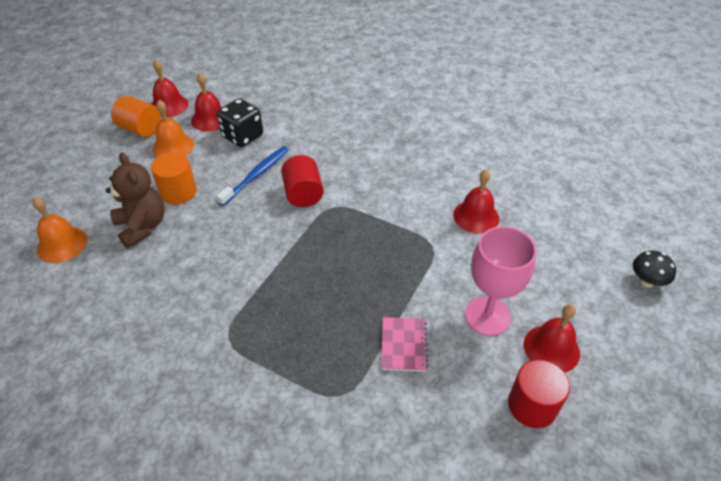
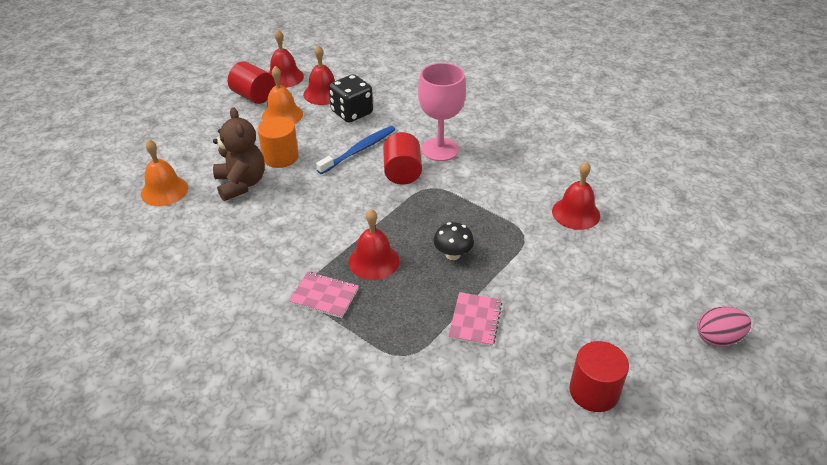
camera: 10 degrees right, 5 degrees down
orange cylinder [111,96,161,137] -> red cylinder [228,61,275,104]
pink goblet [465,226,537,336] -> pink goblet moved to [418,63,466,161]
red bell [524,304,580,373] -> red bell moved to [348,209,400,280]
black mushroom [633,251,676,288] -> black mushroom moved to [434,222,474,260]
none -> pink notebook [289,272,359,318]
none -> pink egg [697,307,751,347]

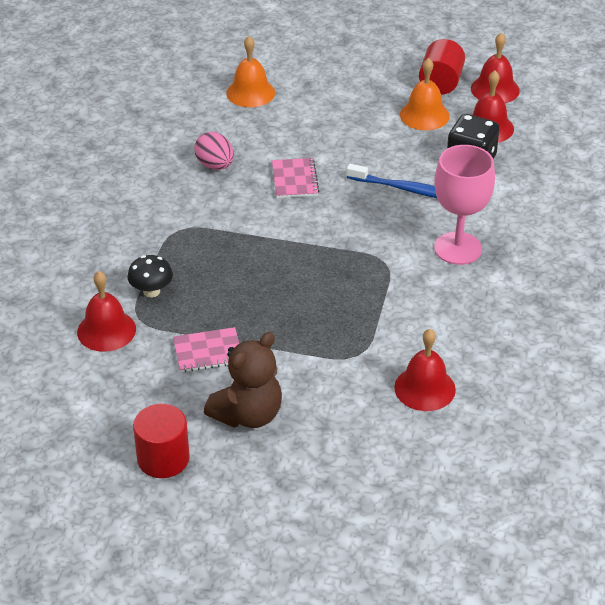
camera: 65 degrees right, 0 degrees up
brown teddy bear [213,107,265,201] -> brown teddy bear moved to [204,332,282,428]
orange cylinder [257,117,299,168] -> none
pink notebook [289,272,359,318] -> pink notebook moved to [272,158,319,198]
red bell [348,209,400,280] -> red bell moved to [77,271,136,352]
red cylinder [383,132,422,185] -> none
black mushroom [434,222,474,260] -> black mushroom moved to [127,255,173,298]
pink egg [697,307,751,347] -> pink egg moved to [194,132,234,170]

